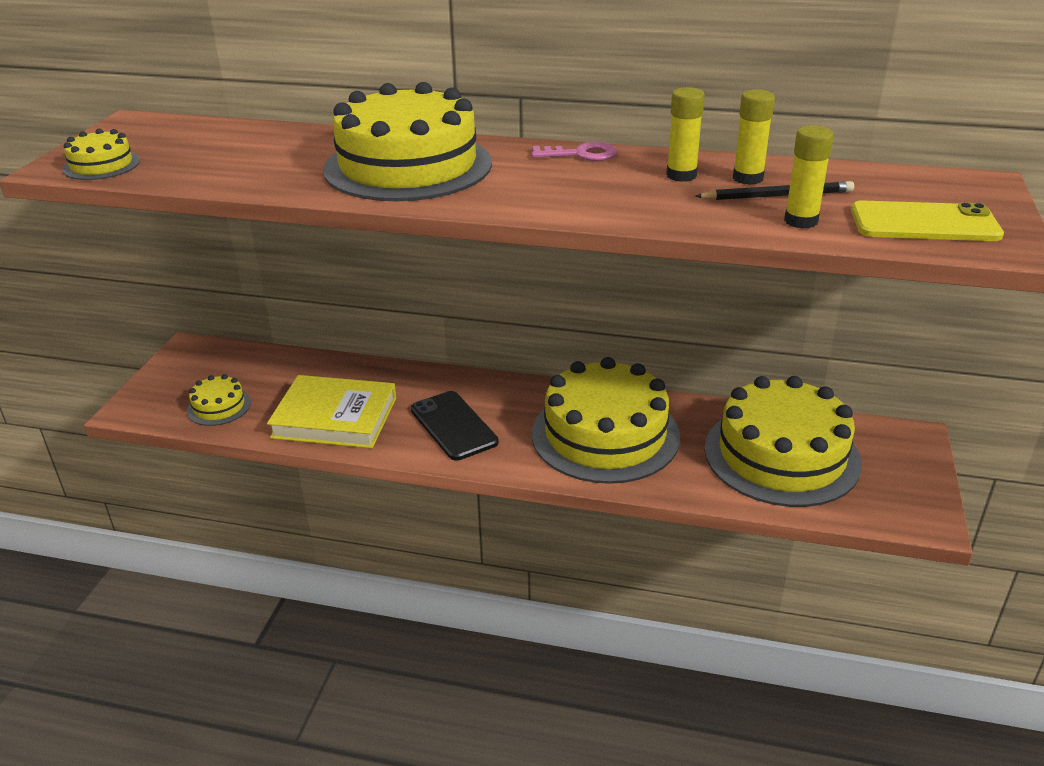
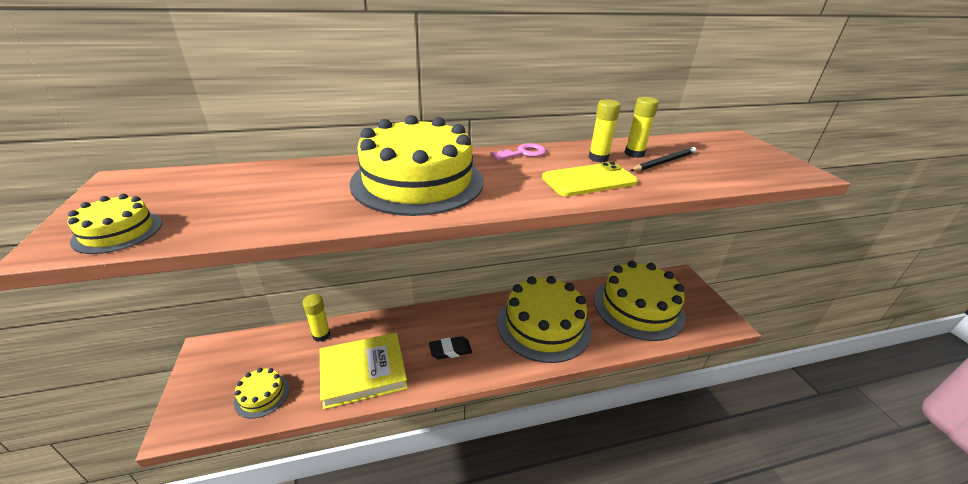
camera: 30 degrees left, 0 degrees up
black phone [411,391,499,461] -> black eraser [429,336,472,359]
yellow glue stick [784,125,834,229] -> yellow glue stick moved to [303,294,330,342]
yellow phone [851,200,1004,241] -> yellow phone moved to [542,162,638,196]

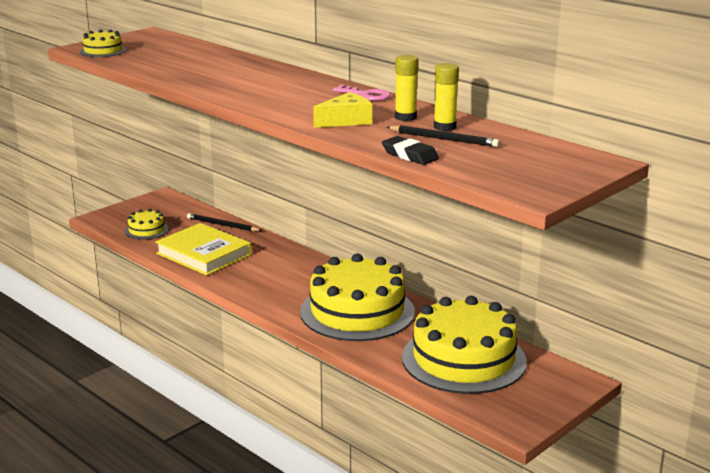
camera: 60 degrees right, 10 degrees down
yellow glue stick [303,294,330,342] -> black pencil [187,213,262,232]
yellow cake [349,115,484,216] -> none
black eraser [429,336,472,359] -> black eraser moved to [382,136,439,165]
yellow phone [542,162,638,196] -> yellow cheese [313,92,372,128]

